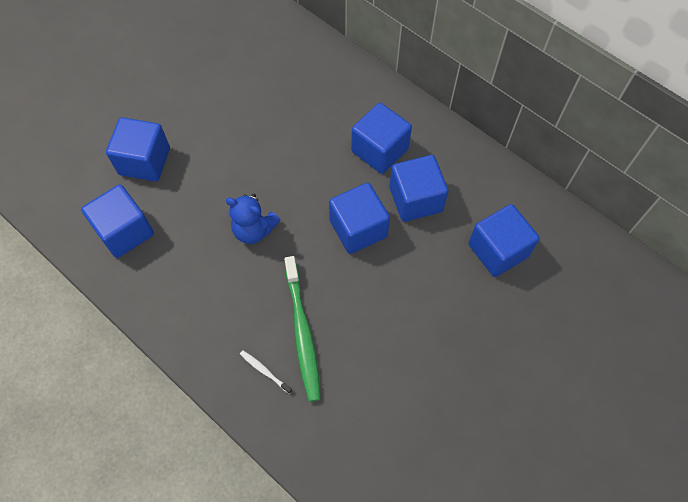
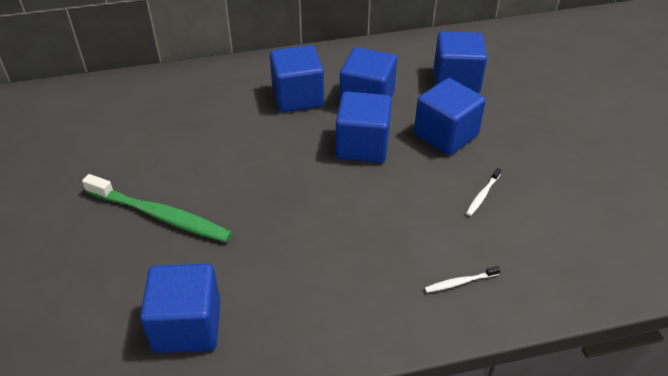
camera: 55 degrees left, 20 degrees down
blue cube [106,117,170,181] -> blue cube moved to [414,78,486,155]
blue teddy bear [226,194,280,244] -> none
green toothbrush [284,256,321,402] -> green toothbrush moved to [82,174,232,243]
none -> white toothbrush [466,168,501,216]

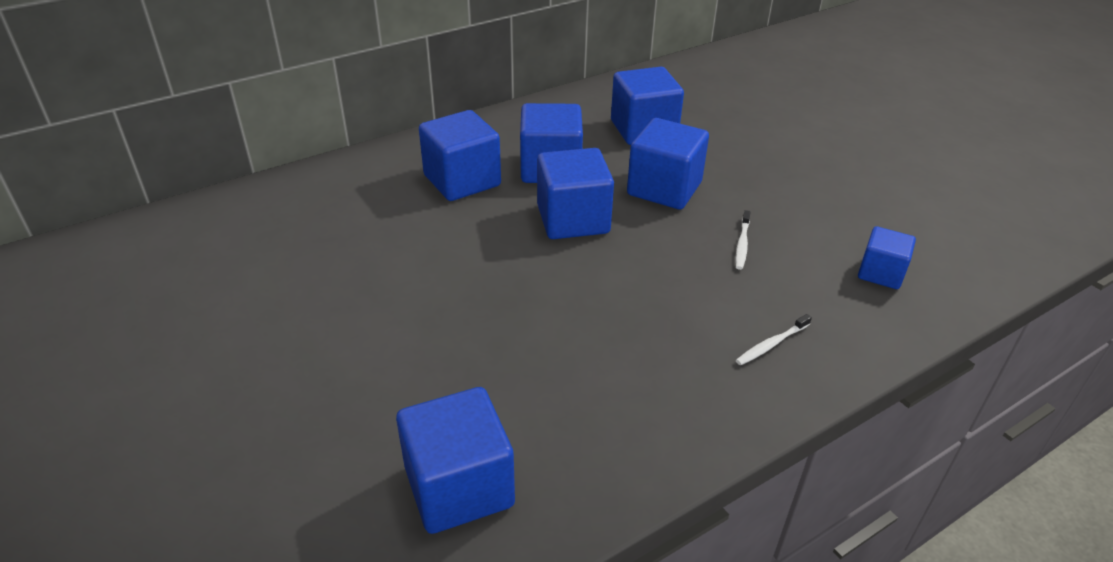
camera: 20 degrees left, 5 degrees down
green toothbrush [82,174,232,243] -> none
none -> blue cube [858,226,916,289]

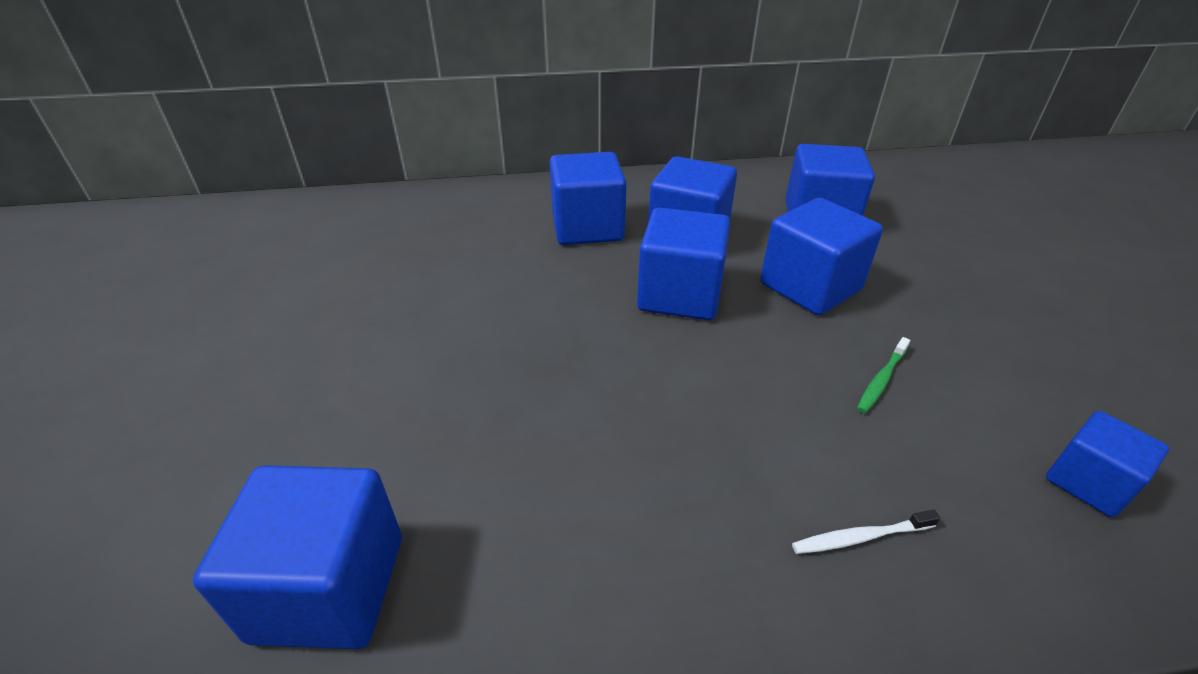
camera: 25 degrees right, 0 degrees up
white toothbrush [735,210,750,270] -> green toothbrush [857,337,910,413]

